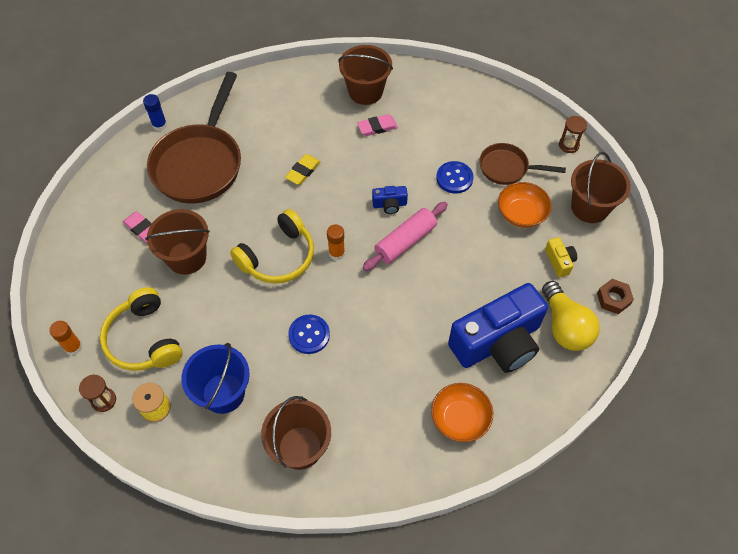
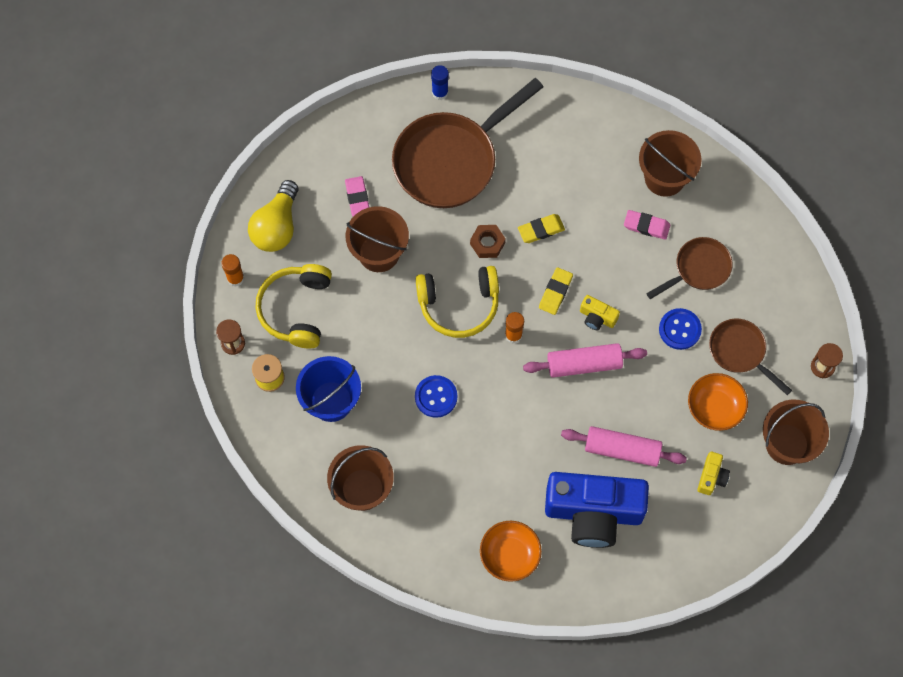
camera: 35 degrees right, 10 degrees up
blue camera [372,186,408,214] -> yellow camera [580,295,620,330]
yellow light bulb [542,281,600,351] -> yellow light bulb moved to [248,180,298,252]
brown nut [597,279,634,314] -> brown nut moved to [470,225,506,258]
none -> yellow eraser [539,267,573,315]
none -> pink rolling pin [561,426,687,467]
none -> brown pan [646,237,733,299]

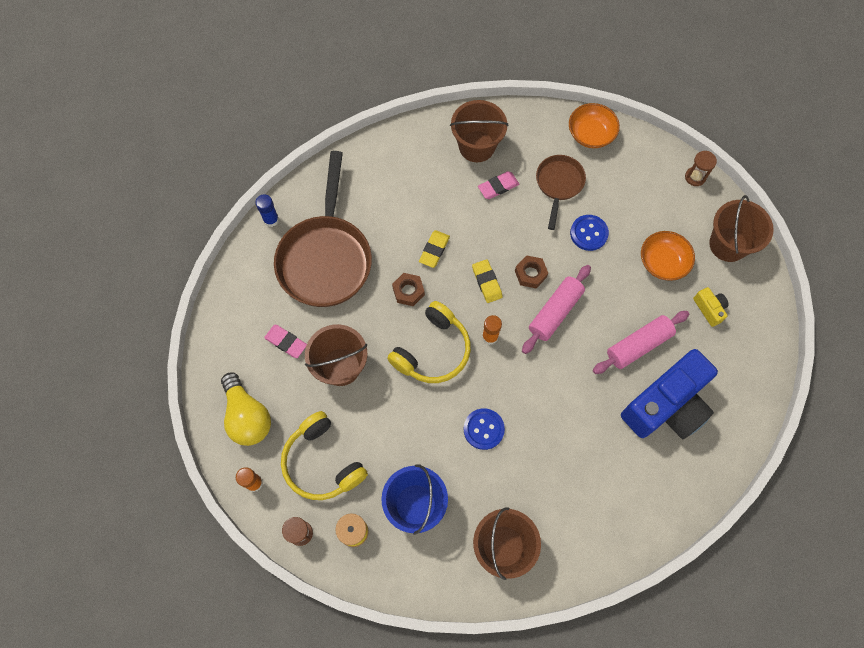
camera: 45 degrees left, 0 degrees up
orange bowl [480,521,542,582] -> orange bowl moved to [569,103,620,148]
yellow camera [580,295,620,330] -> brown nut [515,255,548,289]
brown pan [709,319,792,395] -> none

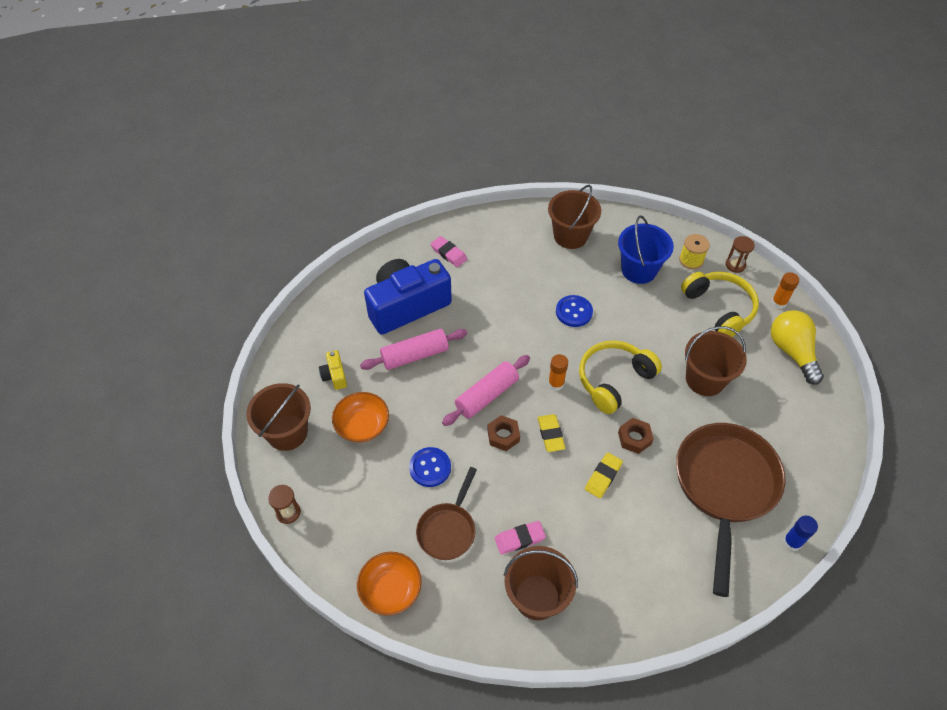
camera: 170 degrees left, 15 degrees down
pink eraser [264,325,307,358] -> pink eraser moved to [431,236,467,267]

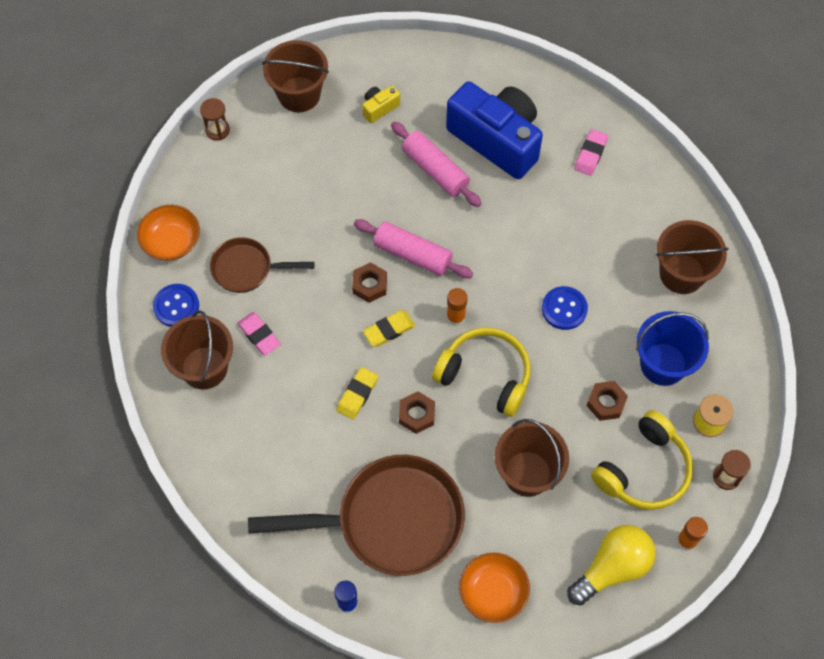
camera: 70 degrees right, 10 degrees up
orange bowl [332,392,389,442] -> orange bowl moved to [459,553,530,623]
blue button [409,447,451,487] -> blue button moved to [153,284,199,327]
yellow eraser [585,452,623,498] -> yellow eraser turned 75 degrees counterclockwise [336,367,378,420]
none -> brown nut [587,381,628,421]

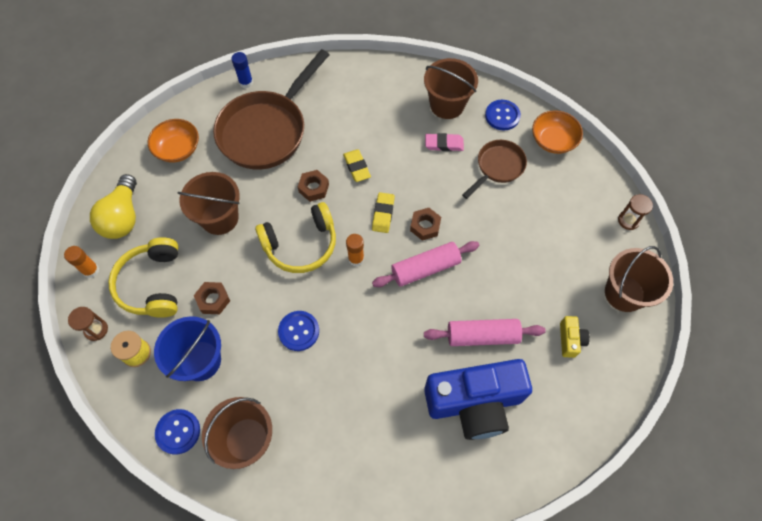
camera: 130 degrees right, 0 degrees up
pink eraser [574,129,608,176] -> none
none -> blue button [155,409,200,455]

